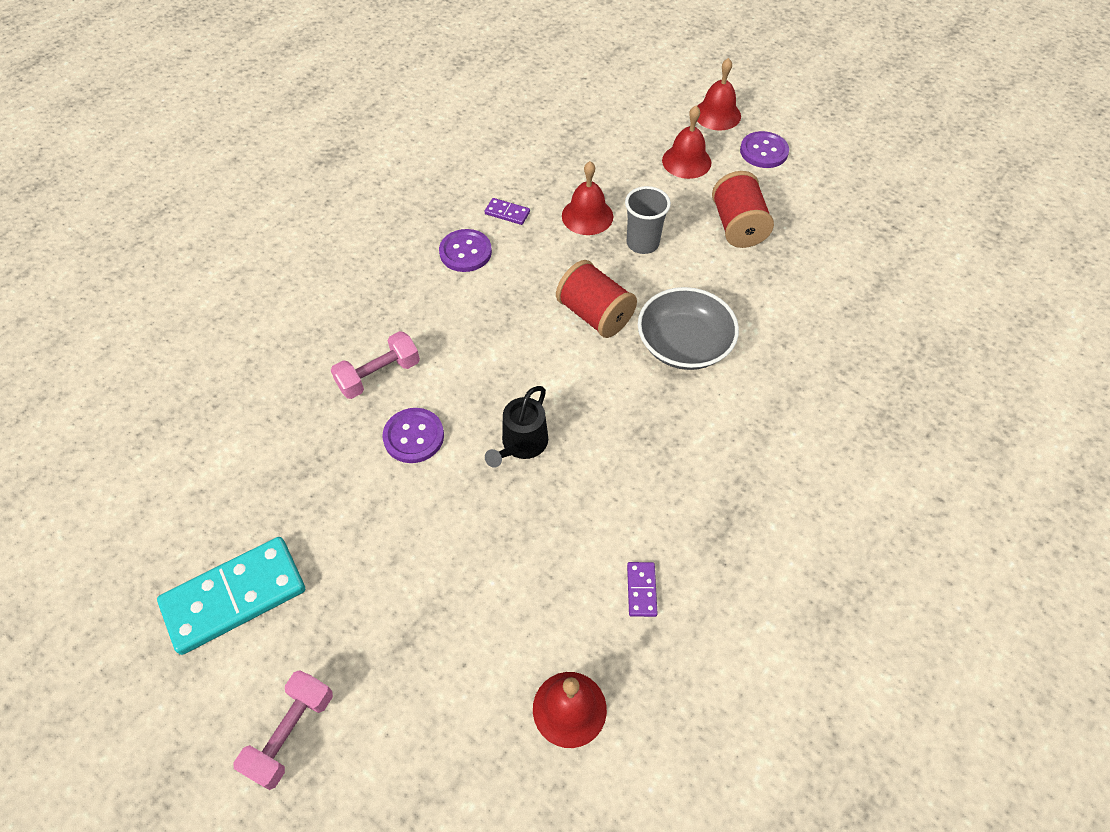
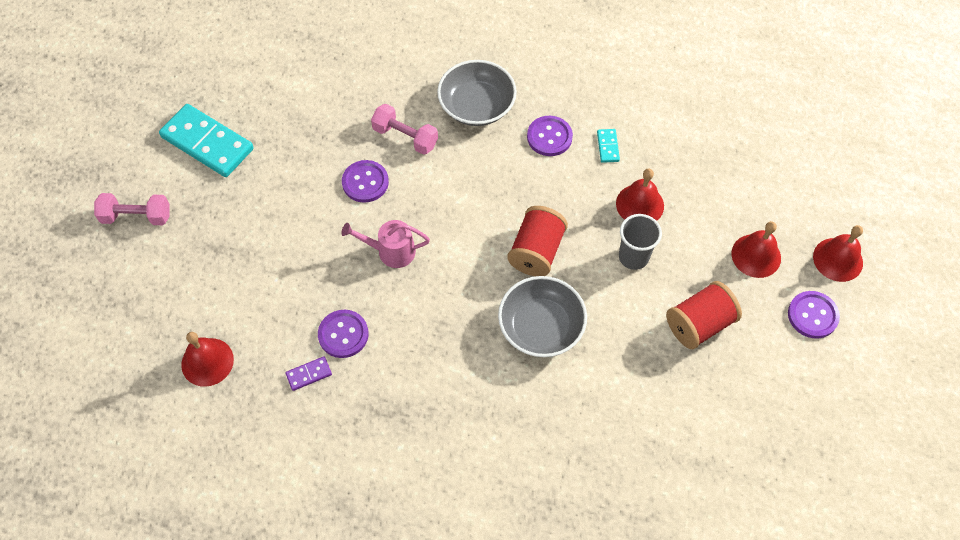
camera: 65 degrees right, 5 degrees up
purple domino [485,198,530,225] -> turquoise domino [597,129,620,163]
black watering can [485,386,548,468] -> pink watering can [341,220,430,268]
none -> purple button [318,310,369,358]
none -> grey bowl [437,60,517,126]

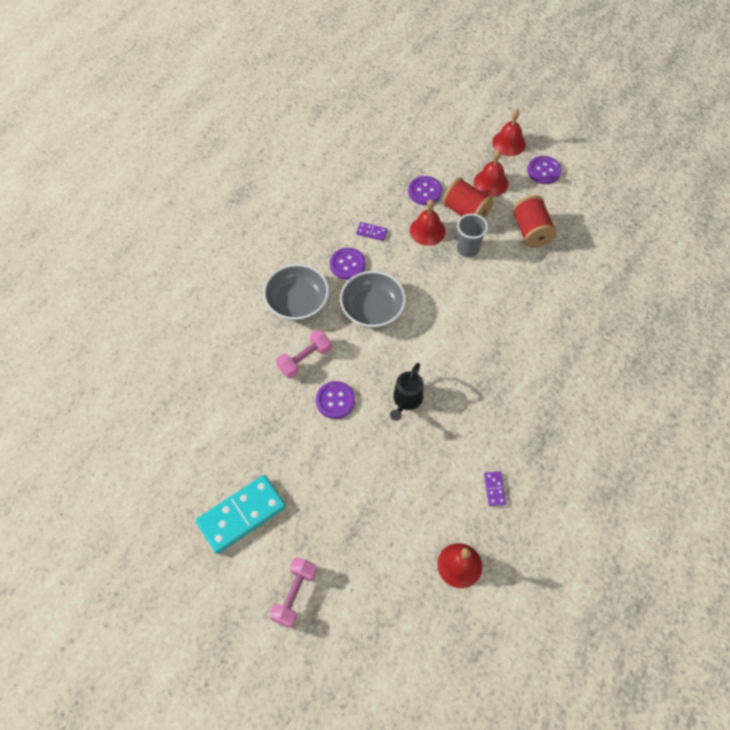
camera: 70 degrees left, 0 degrees up
purple button [318,310,369,358] -> purple button moved to [408,176,442,205]
pink watering can [341,220,430,268] -> black watering can [390,363,423,421]
grey bowl [498,276,587,357] -> grey bowl moved to [340,271,406,328]
red spool [507,206,568,276] -> red spool moved to [442,178,494,219]
turquoise domino [597,129,620,163] -> purple domino [356,222,388,241]

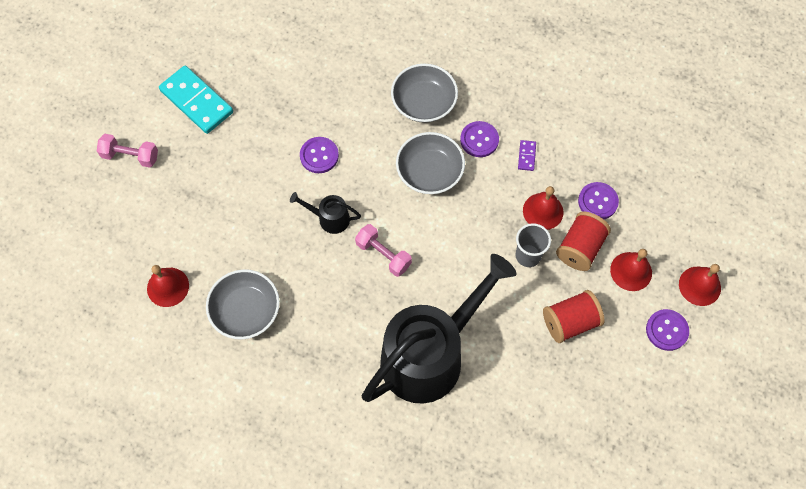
camera: 80 degrees right, 5 degrees up
pink dumbbell [276,330,331,379] -> pink dumbbell moved to [355,224,412,277]
purple domino [484,471,506,506] -> grey bowl [206,269,280,340]
none -> black watering can [361,254,517,404]

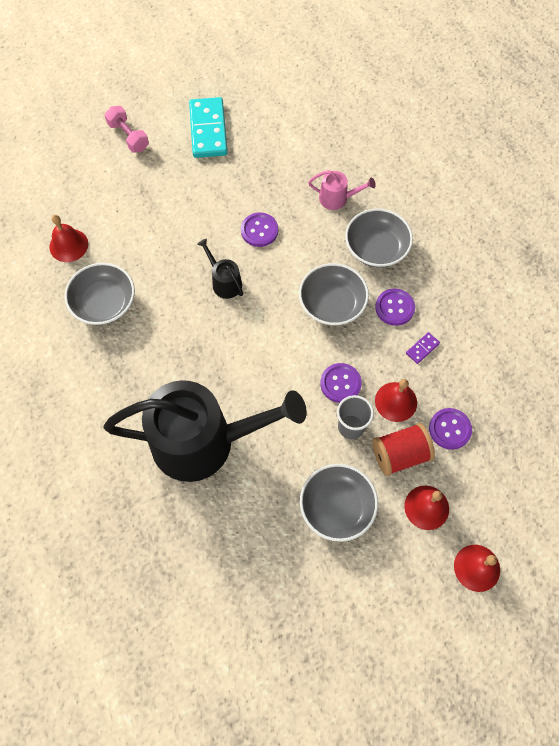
camera: 40 degrees right, 0 degrees up
pink dumbbell [355,224,412,277] -> none
red spool [543,290,605,343] -> grey bowl [300,464,378,542]
purple button [646,309,689,351] -> purple button moved to [320,363,362,403]
none -> pink watering can [308,170,376,210]

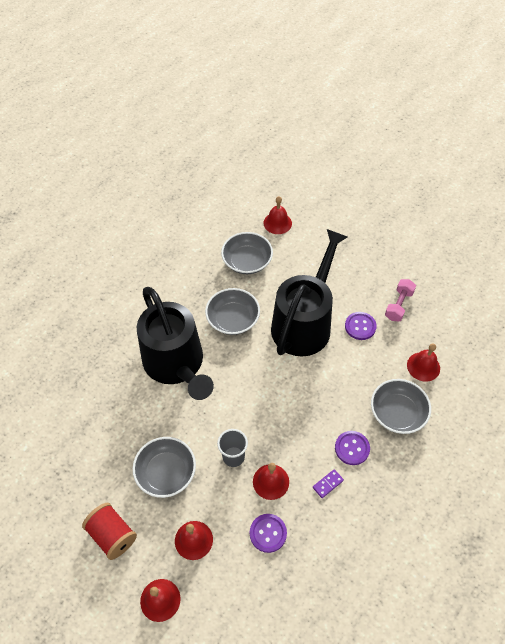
camera: 65 degrees right, 10 degrees down
pink dumbbell [104,106,149,153] -> pink dumbbell moved to [385,279,416,321]
turquoise domino [189,97,228,158] -> none
black watering can [197,238,243,299] -> black watering can [271,229,347,357], size x2.50
grey bowl [299,263,369,325] -> grey bowl moved to [205,288,260,335]
pink watering can [308,170,376,210] -> red bell [407,343,440,382]
purple button [320,363,362,403] -> none
red spool [373,423,435,476] -> red spool moved to [82,503,137,560]
purple domino [406,332,440,364] -> purple domino turned 60 degrees counterclockwise [313,469,344,498]

